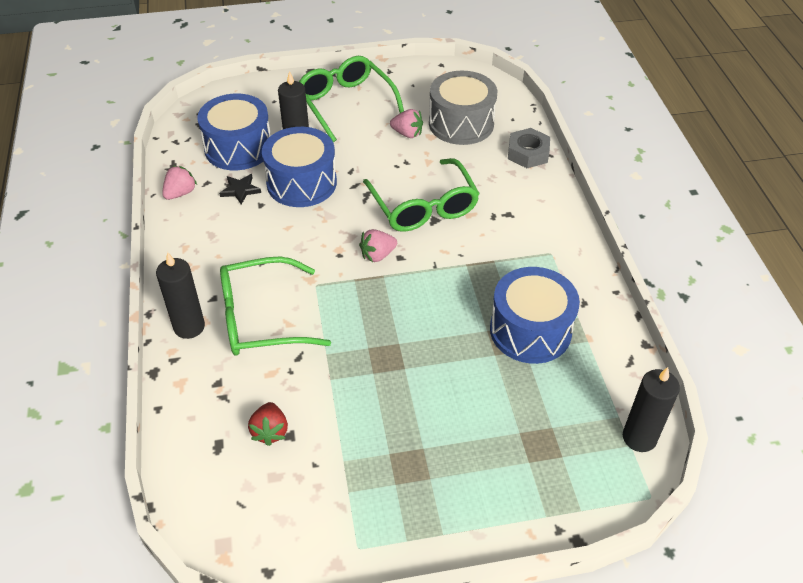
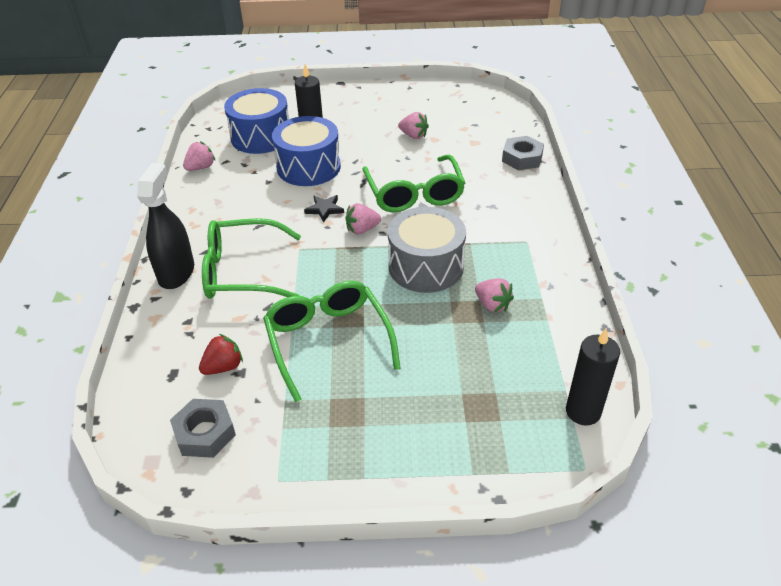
camera: 10 degrees right, 5 degrees down
black candle [156,252,205,339] -> black spray bottle [137,163,194,289]
black star [219,174,261,205] -> black star moved to [304,195,344,223]
red strawberry [248,402,288,446] -> red strawberry turned 135 degrees counterclockwise [199,334,243,375]
green glasses [299,56,404,142] -> green glasses moved to [263,281,401,403]
grey drum [429,71,497,145] -> grey drum moved to [388,207,466,293]
blue drum [490,267,580,364] -> pink strawberry [475,278,514,312]
none -> grey nut [170,399,236,458]

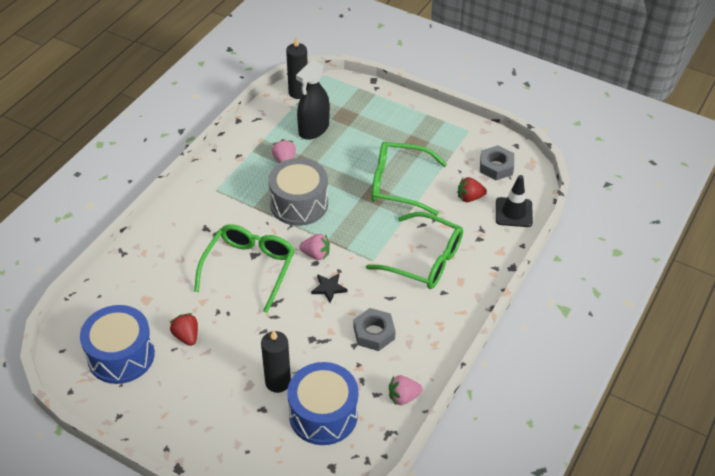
camera: 150 degrees left, 5 degrees up
black spray bottle [137,163,194,289] -> black spray bottle moved to [296,60,330,140]
green glasses [263,281,401,403] -> green glasses turned 90 degrees clockwise [371,142,447,216]
blue drum [272,116,341,186] -> blue drum moved to [80,305,155,384]
pink strawberry [398,112,429,139] -> red strawberry [170,313,198,346]
grey nut [502,136,544,170] -> grey nut moved to [353,308,396,351]
none -> black traffic cone [496,175,533,227]

